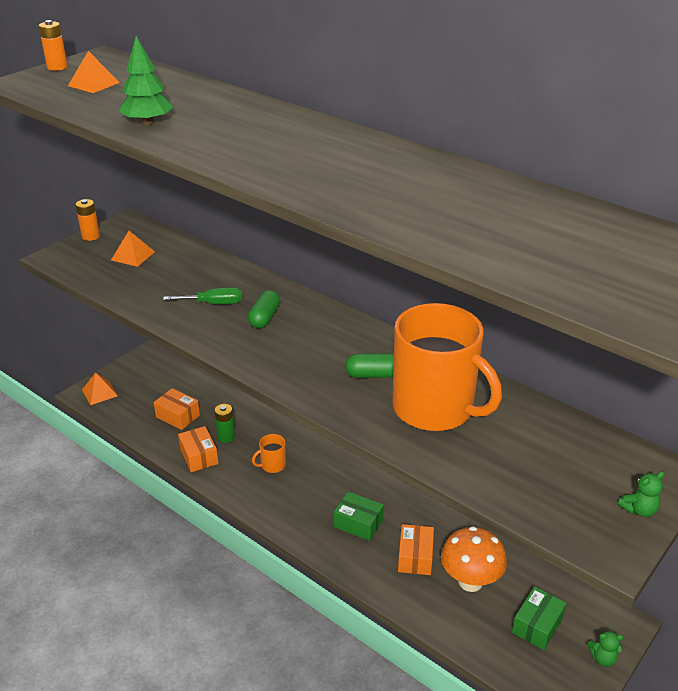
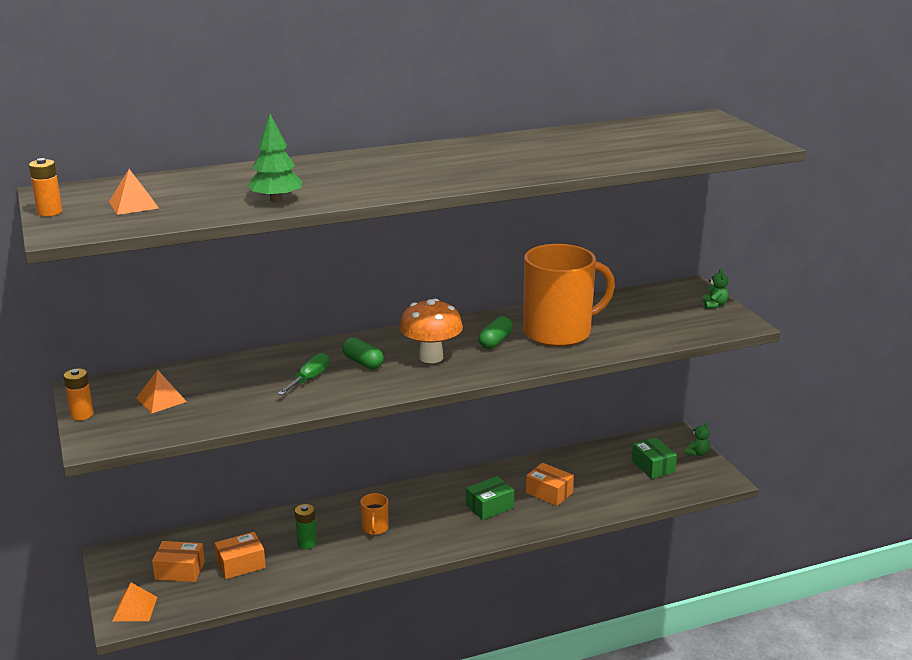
camera: 60 degrees left, 10 degrees down
orange box [178,426,218,472] -> orange box moved to [152,541,205,582]
orange mushroom [441,526,507,592] -> orange mushroom moved to [399,299,463,363]

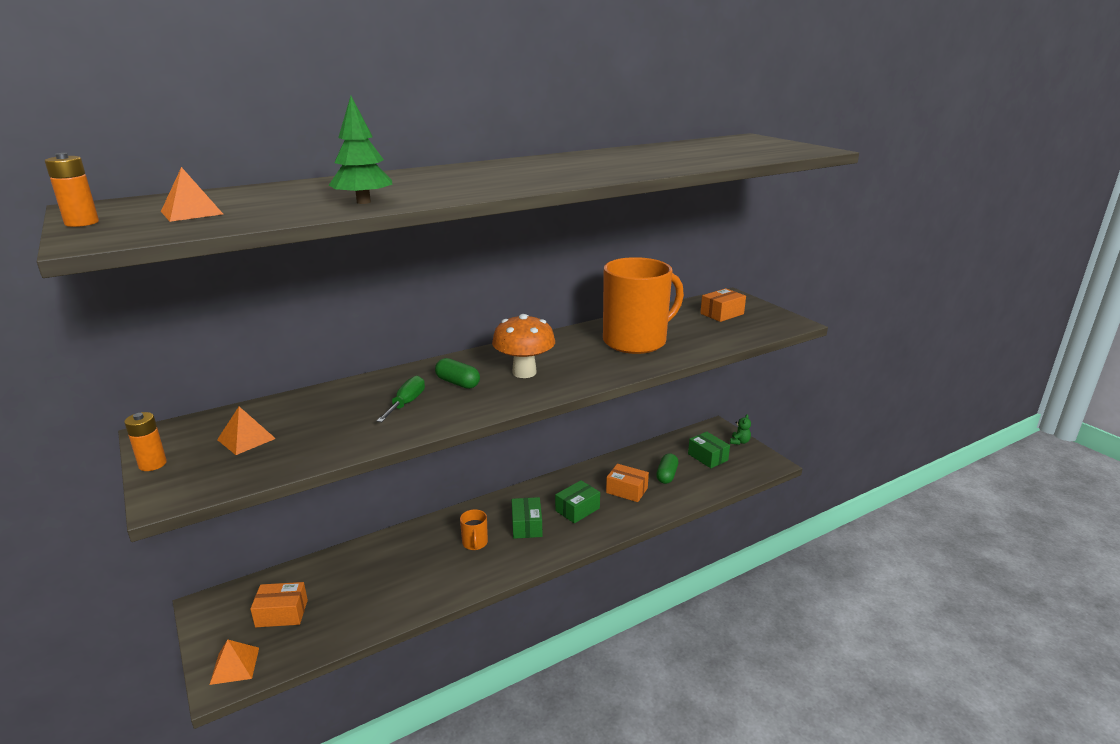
camera: 10 degrees left, 0 degrees up
orange box [215,532,266,579] -> orange box moved to [700,288,746,322]
green battery [295,504,317,549] -> none
green capsule [478,316,513,349] -> green capsule moved to [656,453,678,484]
green teddy bear [703,269,728,309] -> none
none -> green box [512,497,542,539]

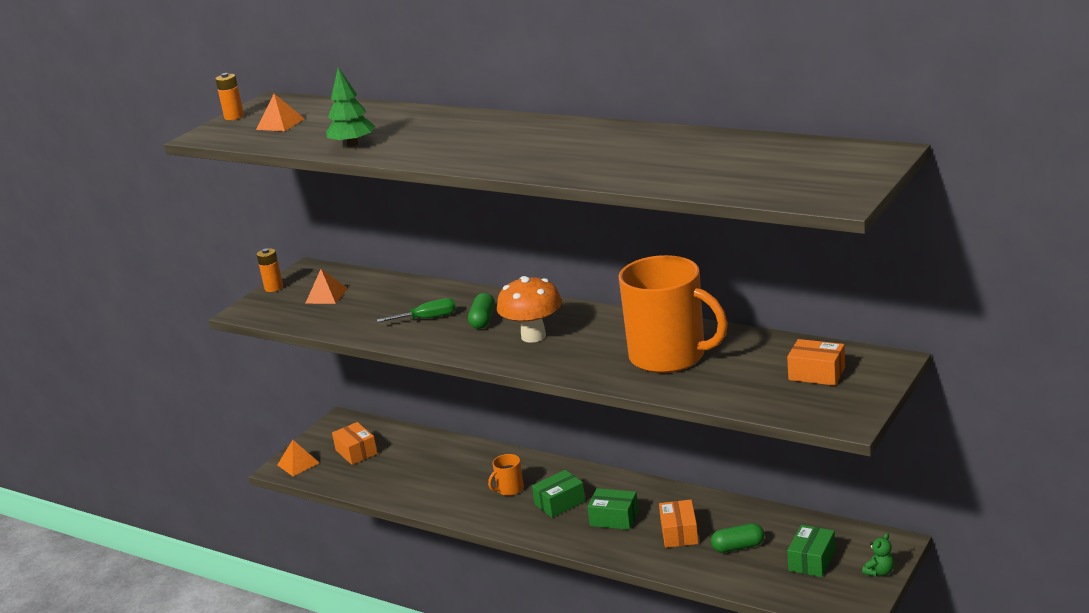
camera: 65 degrees right, 0 degrees up
green teddy bear [730,414,751,445] -> green teddy bear turned 45 degrees counterclockwise [862,533,894,577]

